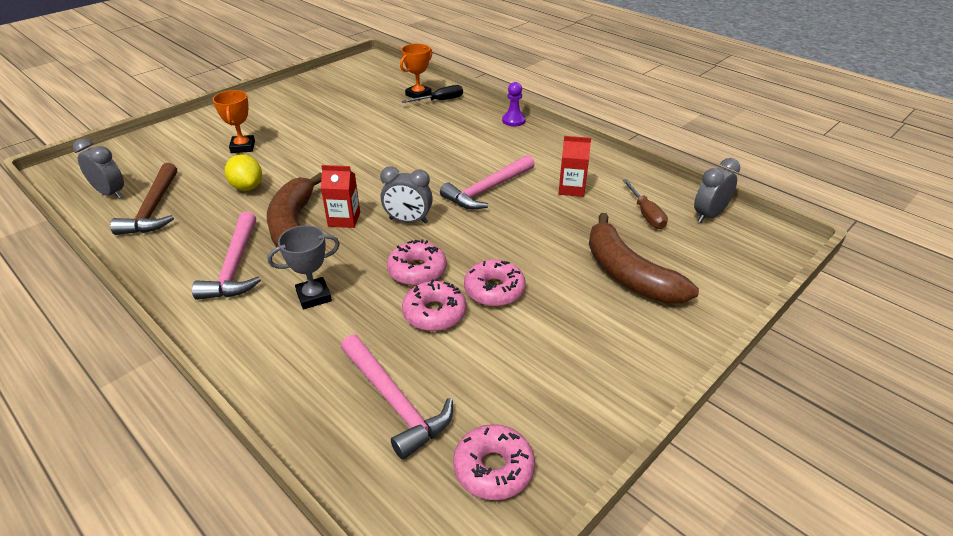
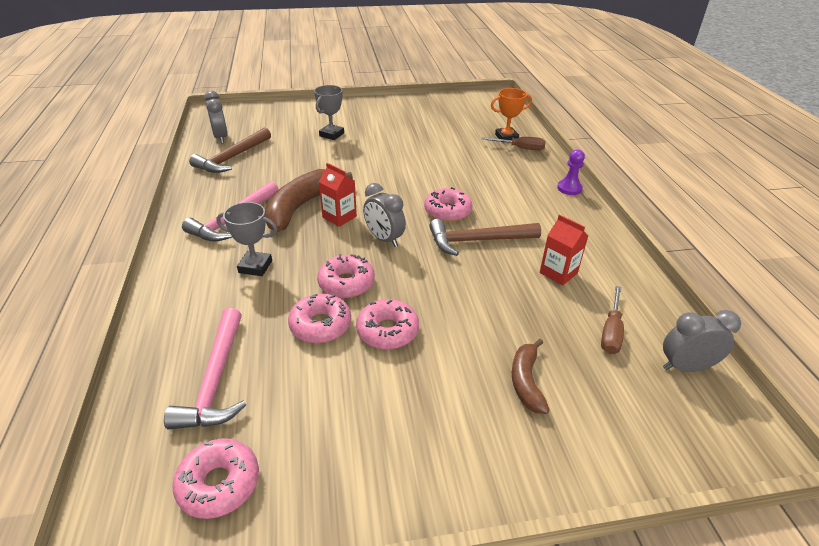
camera: 35 degrees right, 0 degrees up
orange trophy [213,90,255,153] -> grey trophy [314,85,344,140]
yellow lemon [225,154,262,191] -> none
black screwdriver [401,85,463,103] -> brown screwdriver [481,137,546,150]
pink hammer [440,155,535,210] -> brown hammer [429,219,541,256]
brown banana [589,213,699,303] -> brown banana [512,339,550,414], size x0.56
none -> pink donut [424,187,472,222]

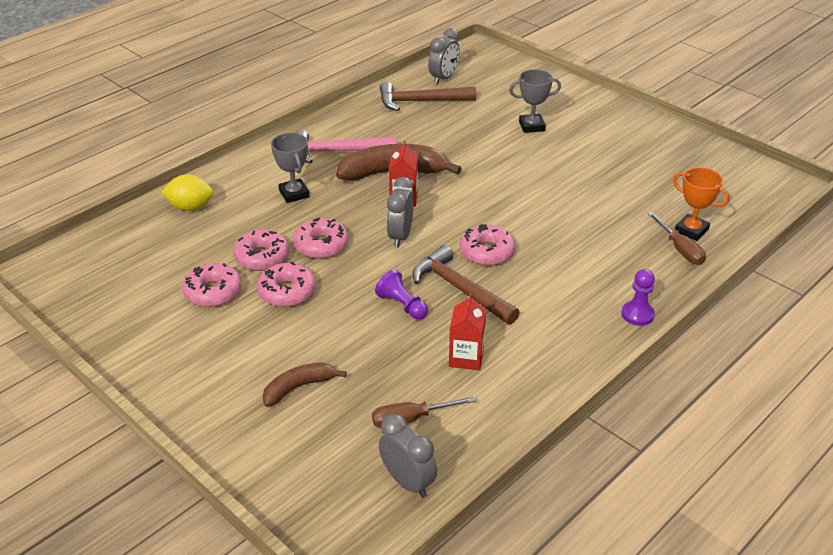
camera: 55 degrees right, 0 degrees up
pink hammer [164,308,246,429] -> none
pink donut [172,438,259,519] -> pink donut moved to [182,263,242,307]
none -> yellow lemon [161,174,214,211]
none -> purple pawn [375,269,428,320]

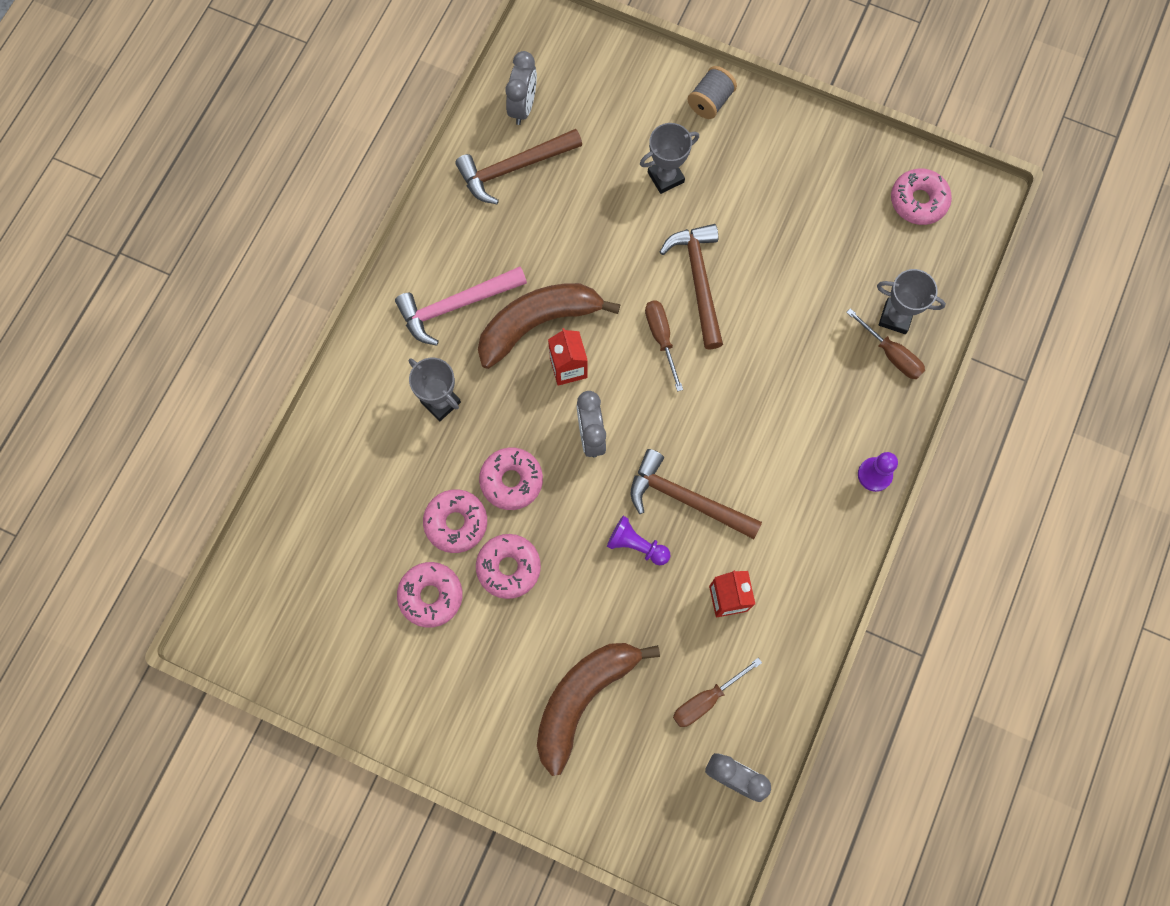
camera: 20 degrees left, 35 degrees up
yellow lemon [161,174,214,211] -> none
brown banana [263,363,347,407] -> brown banana [537,643,660,776], size x1.79
pink donut [460,224,516,266] -> pink donut moved to [891,168,952,225]
orange trophy [673,167,729,241] -> grey trophy [877,269,946,334]
none -> brown screwdriver [645,300,683,392]
none -> brown hammer [660,224,723,349]
none -> grey spool [687,66,737,119]

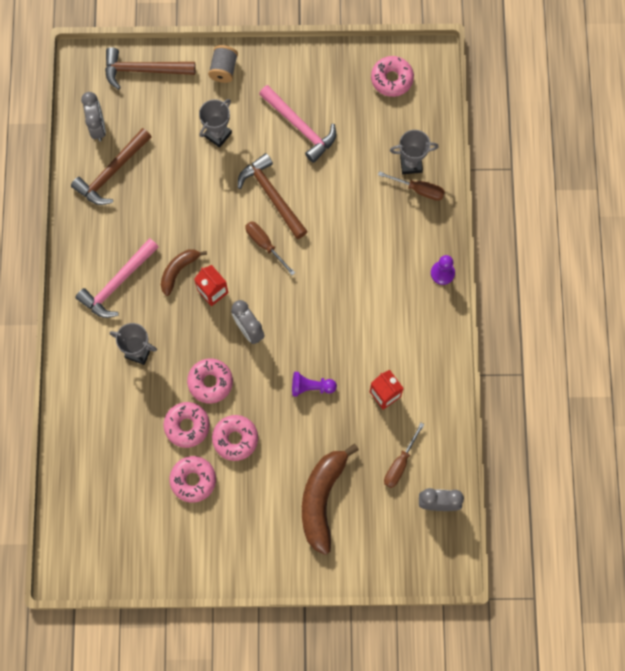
camera: 25 degrees left, 0 degrees up
brown banana [478,283,621,369] -> brown banana [161,249,207,296], size x0.56
brown hammer [631,449,762,539] -> brown hammer moved to [105,47,196,90]
none -> pink hammer [259,85,336,163]

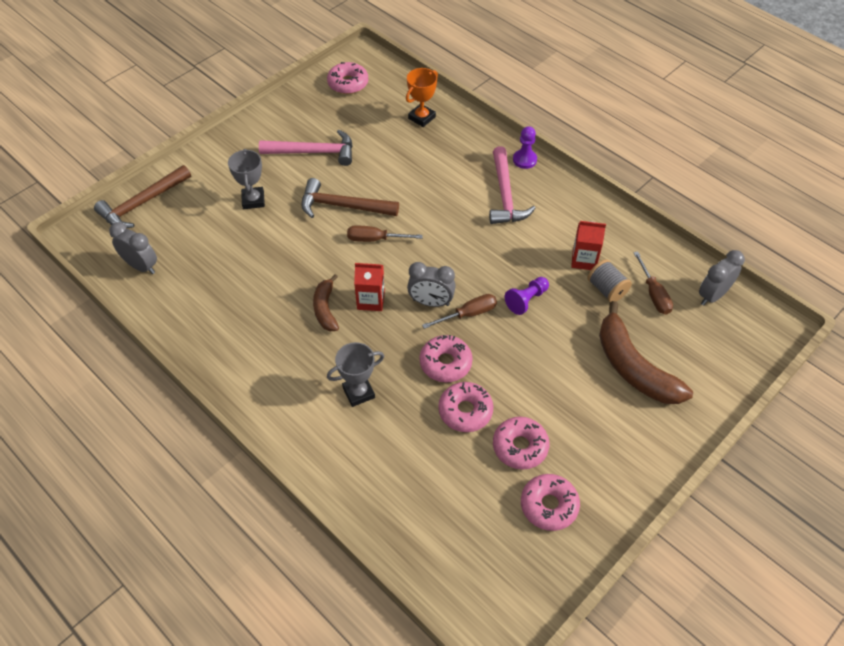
camera: 45 degrees left, 20 degrees down
brown hammer [71,128,152,205] -> none
pink hammer [76,238,159,318] -> pink hammer moved to [489,146,536,224]
grey spool [208,45,238,83] -> grey spool moved to [587,259,632,302]
pink donut [212,415,258,461] -> pink donut moved to [521,474,580,531]
brown screwdriver [378,171,445,201] -> brown screwdriver moved to [422,294,497,329]
grey trophy [390,130,439,174] -> orange trophy [406,68,438,127]

